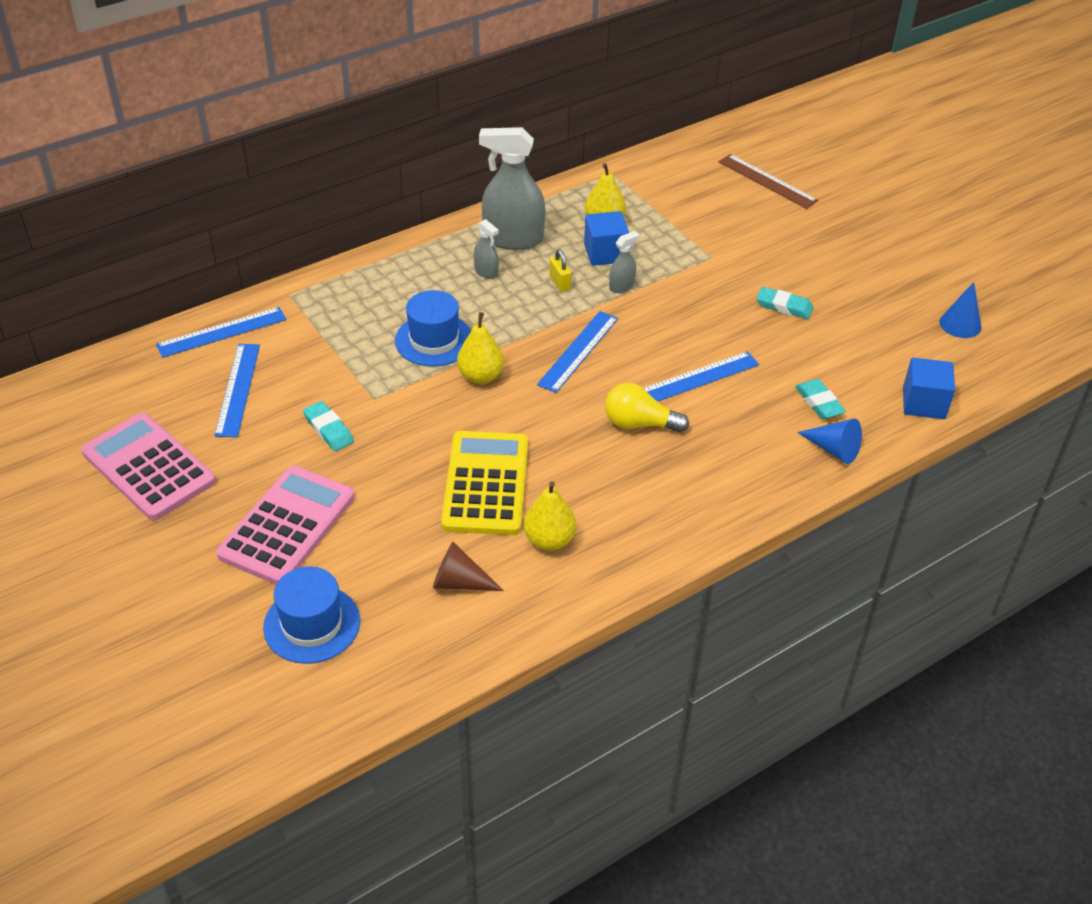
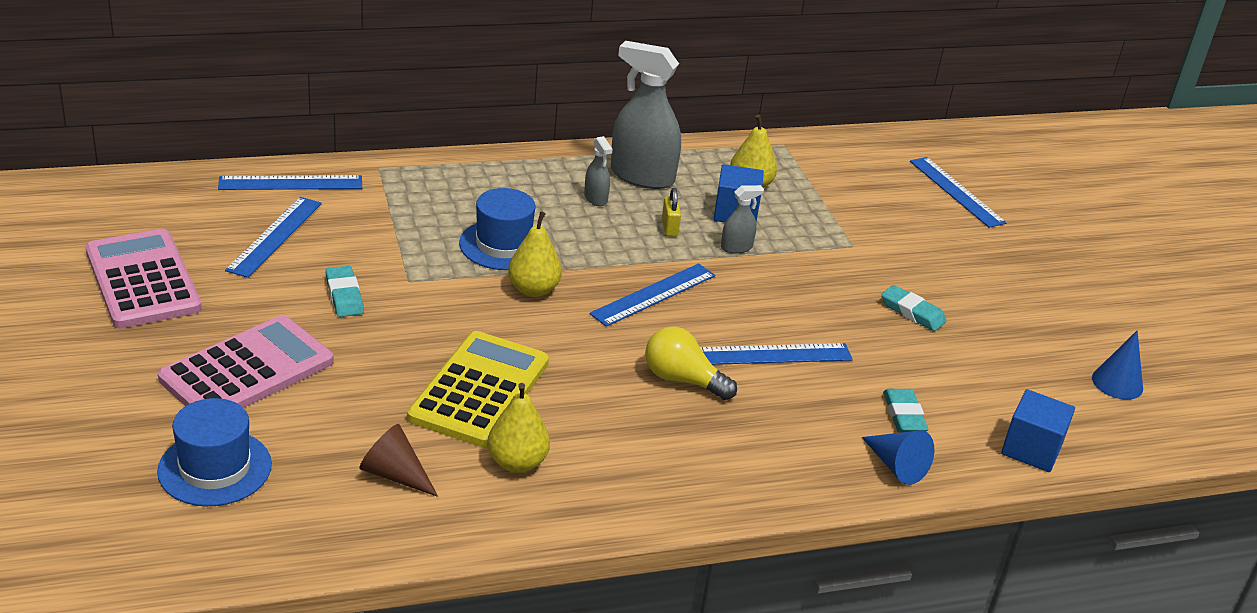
camera: 15 degrees right, 10 degrees down
brown ruler [719,154,818,209] -> blue ruler [910,157,1007,228]

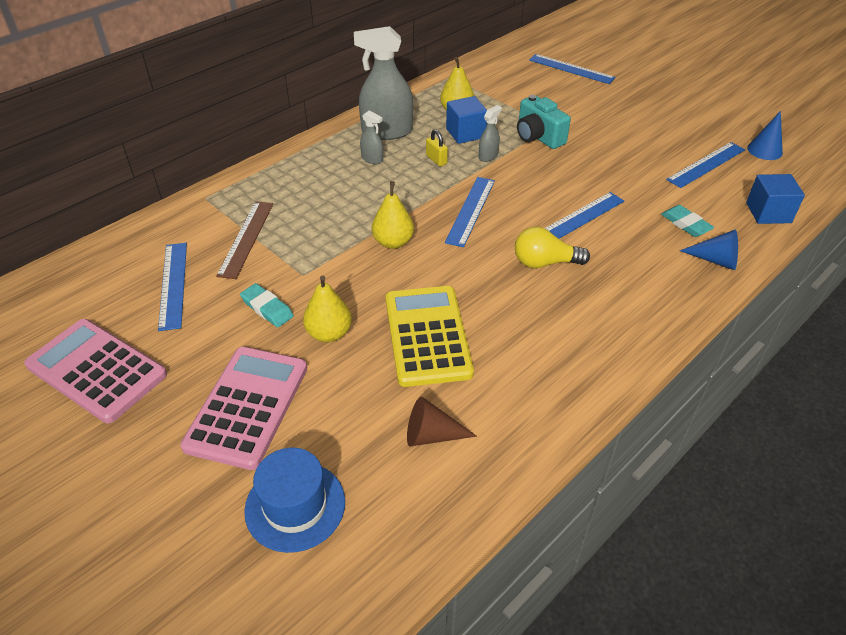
camera: 25 degrees left, 10 degrees up
blue ruler [218,175,362,190] -> blue ruler moved to [666,142,745,188]
blue hat [459,188,536,270] -> none
yellow pear [487,383,550,473] -> yellow pear moved to [303,275,352,342]
turquoise eraser [881,285,946,331] -> none
none -> brown ruler [216,201,273,279]
none -> turquoise camera [517,95,571,149]

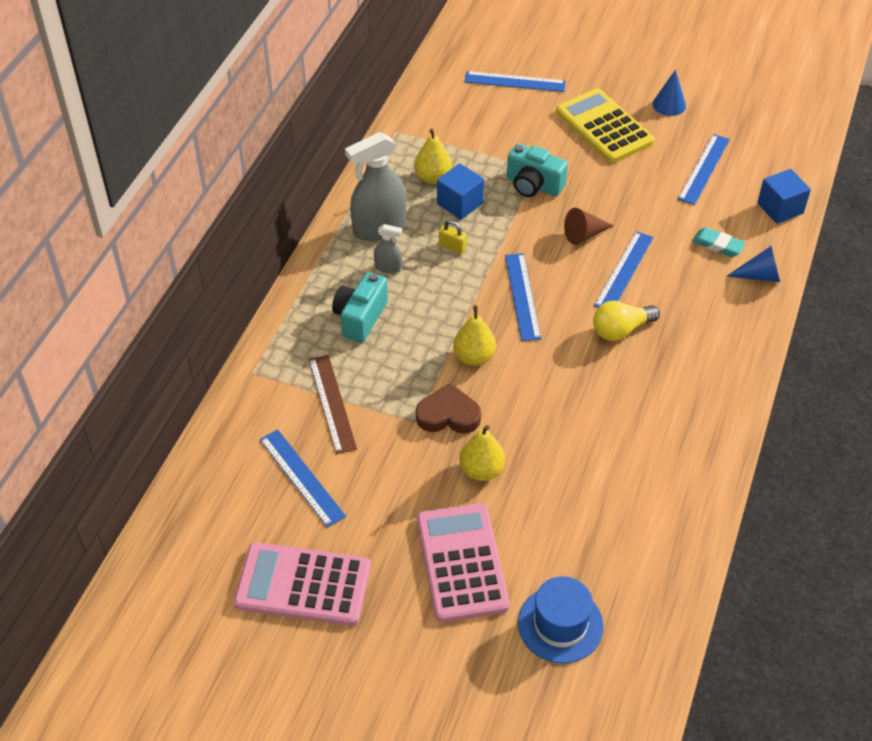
camera: 25 degrees left, 5 degrees up
turquoise eraser [240,283,294,327] -> none
yellow calculator [386,286,474,387] -> yellow calculator moved to [556,88,655,163]
brown cone [407,397,477,446] -> brown cone moved to [564,208,614,245]
grey spray bottle [479,105,502,162] -> none
blue cone [747,111,783,160] -> blue cone moved to [652,70,686,116]
none -> turquoise camera [332,272,388,343]
none -> brown heart [416,383,481,434]

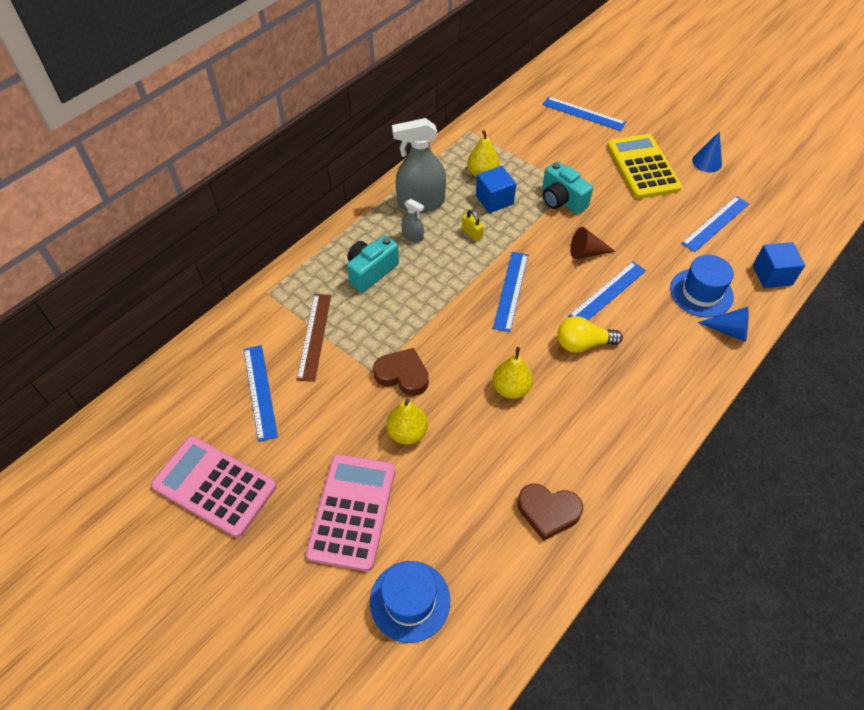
camera: 20 degrees right, 5 degrees up
yellow pear [453,305,496,366] -> yellow pear moved to [493,347,533,399]
turquoise eraser [692,227,746,257] -> blue hat [670,255,734,317]
none -> brown heart [517,484,583,541]

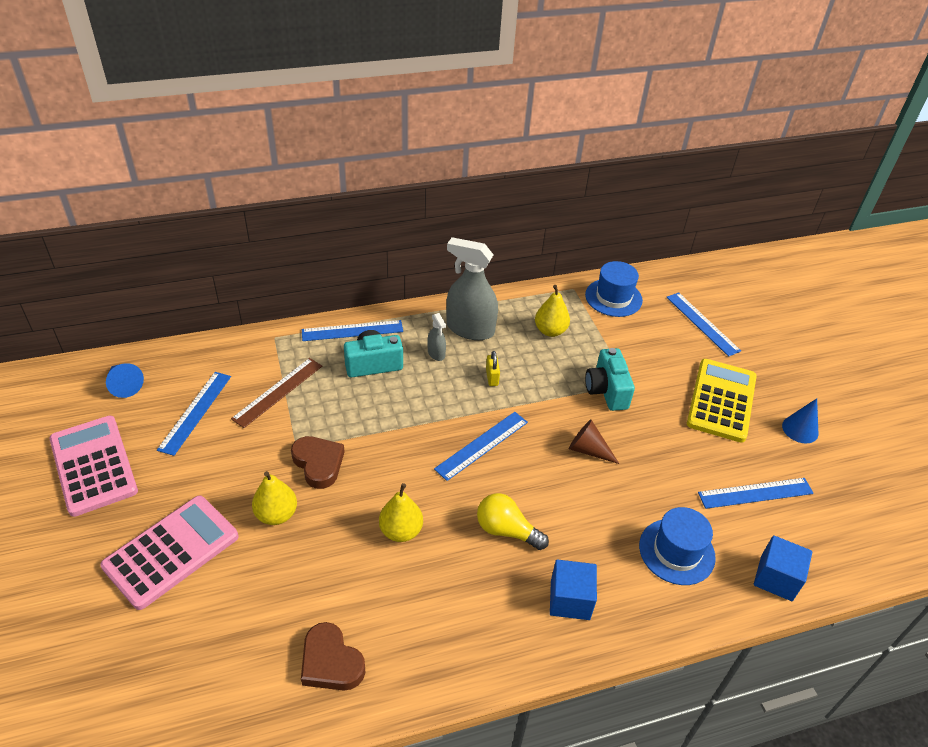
camera: 30 degrees right, 10 degrees down
blue hat [370,561,450,643] -> blue hat moved to [585,261,643,317]
blue cube [476,166,516,213] -> blue cube moved to [550,559,597,620]
blue ruler [568,262,646,320] -> blue ruler moved to [302,320,403,341]
blue cone [698,307,748,342] -> blue cone moved to [106,363,144,398]

